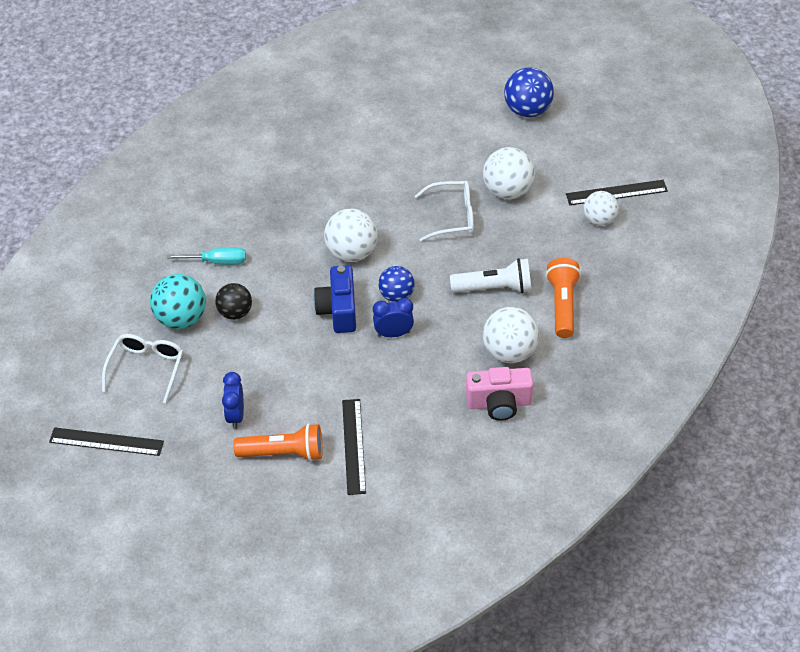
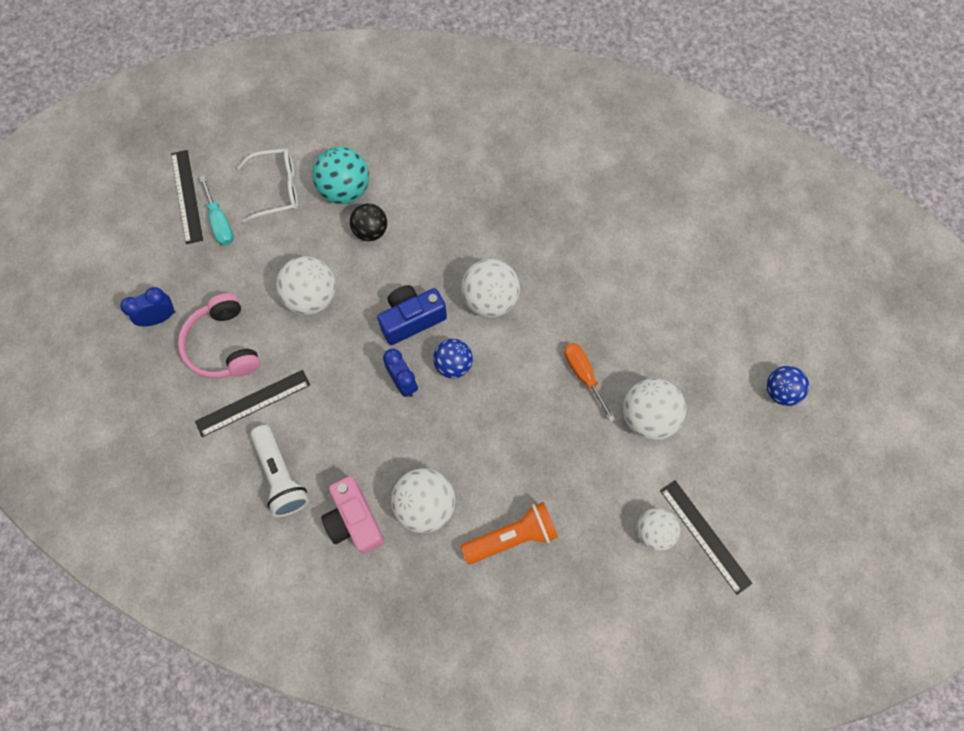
camera: 65 degrees right, 20 degrees up
turquoise screwdriver [167,247,246,265] -> turquoise screwdriver moved to [199,176,234,246]
blue clock [222,372,244,429] -> blue clock moved to [120,287,176,326]
orange flashlight [233,423,323,461] -> pink headphones [178,293,260,378]
white glasses [415,181,474,242] -> orange screwdriver [564,343,615,422]
white flashlight [450,258,531,293] -> white flashlight moved to [250,425,309,517]
blue ball [504,68,554,117] -> blue ball [766,366,809,406], size x0.66
none -> white ball [276,256,336,315]

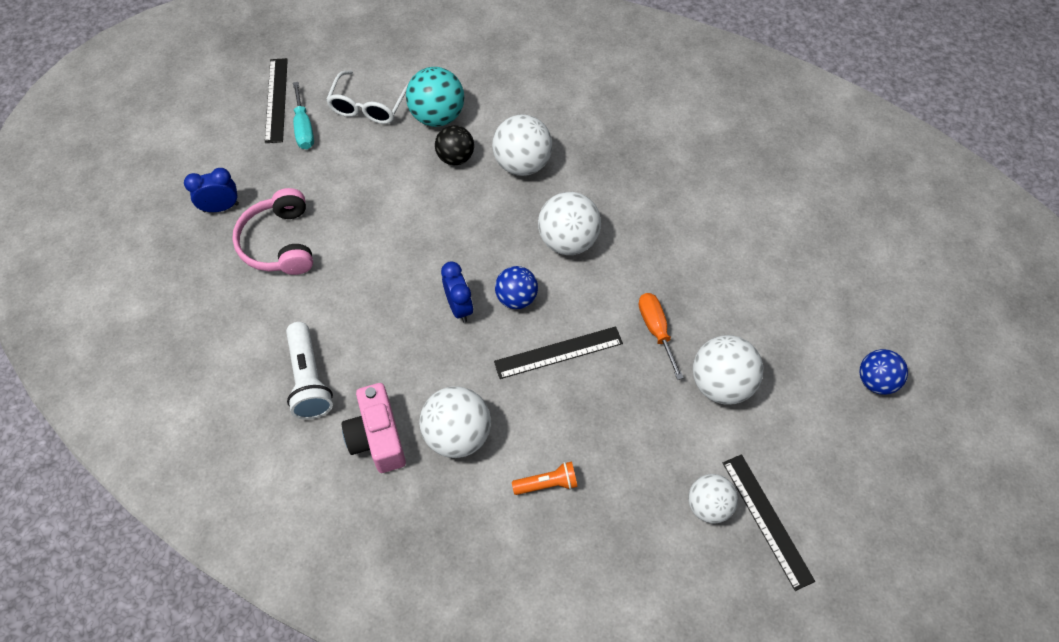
camera: 10 degrees right, 10 degrees down
black ruler [195,370,310,437] -> black ruler moved to [494,326,623,379]
white glasses [237,148,298,223] -> white glasses turned 105 degrees clockwise [326,70,409,124]
white ball [276,256,336,315] -> white ball moved to [492,114,552,176]
blue camera [377,285,447,345] -> none
orange flashlight [461,502,558,564] -> orange flashlight [512,461,578,495], size x0.60

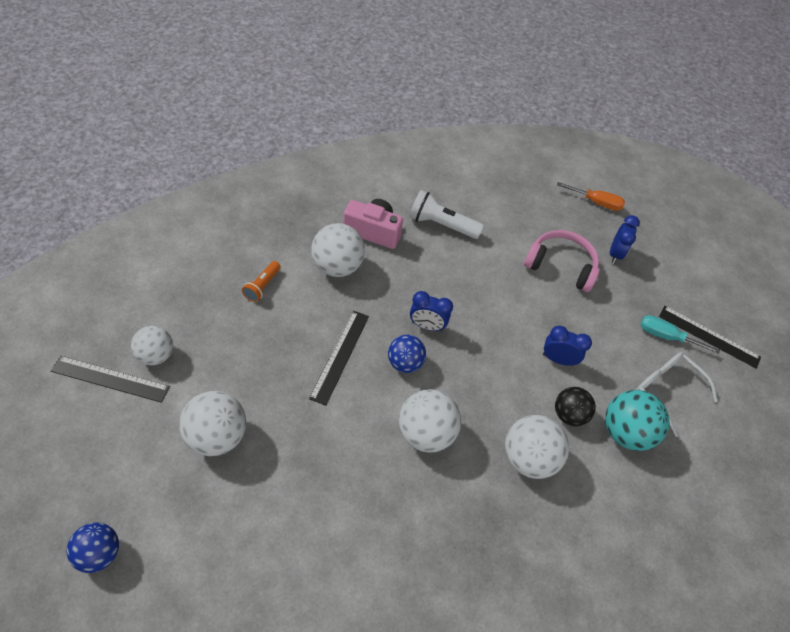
camera: 120 degrees right, 5 degrees down
orange screwdriver [639,293,684,380] -> orange screwdriver moved to [557,182,625,211]
none -> blue clock [543,326,592,366]

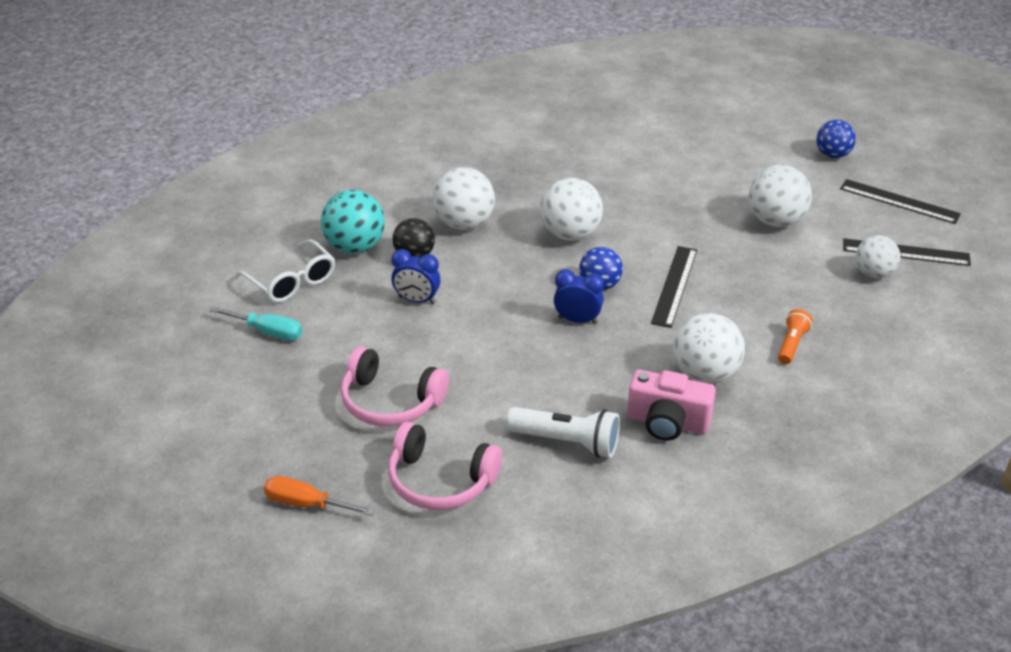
camera: 175 degrees left, 15 degrees down
blue clock [610,215,640,263] -> none
black ruler [659,306,761,369] -> black ruler moved to [840,179,961,224]
none -> pink headphones [388,422,502,510]

